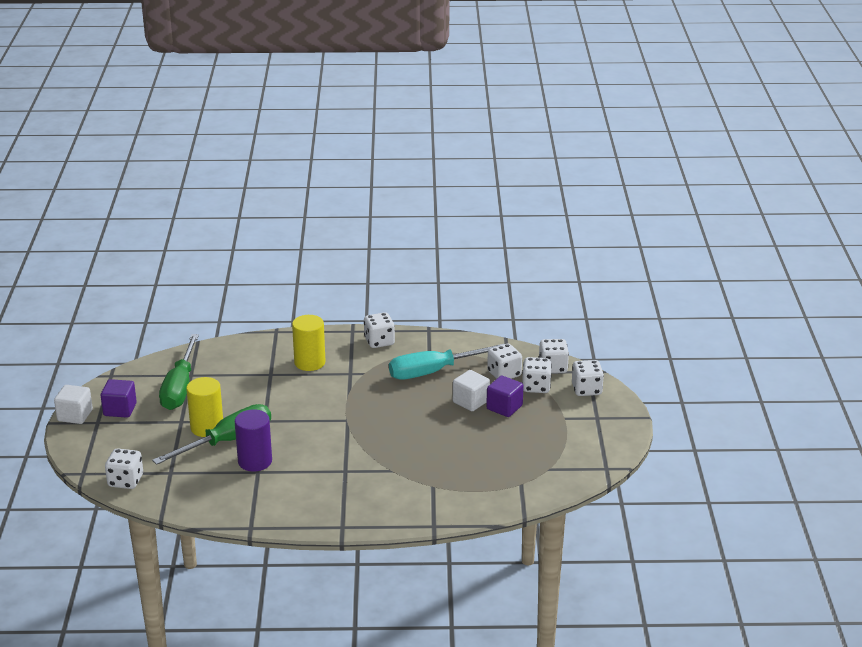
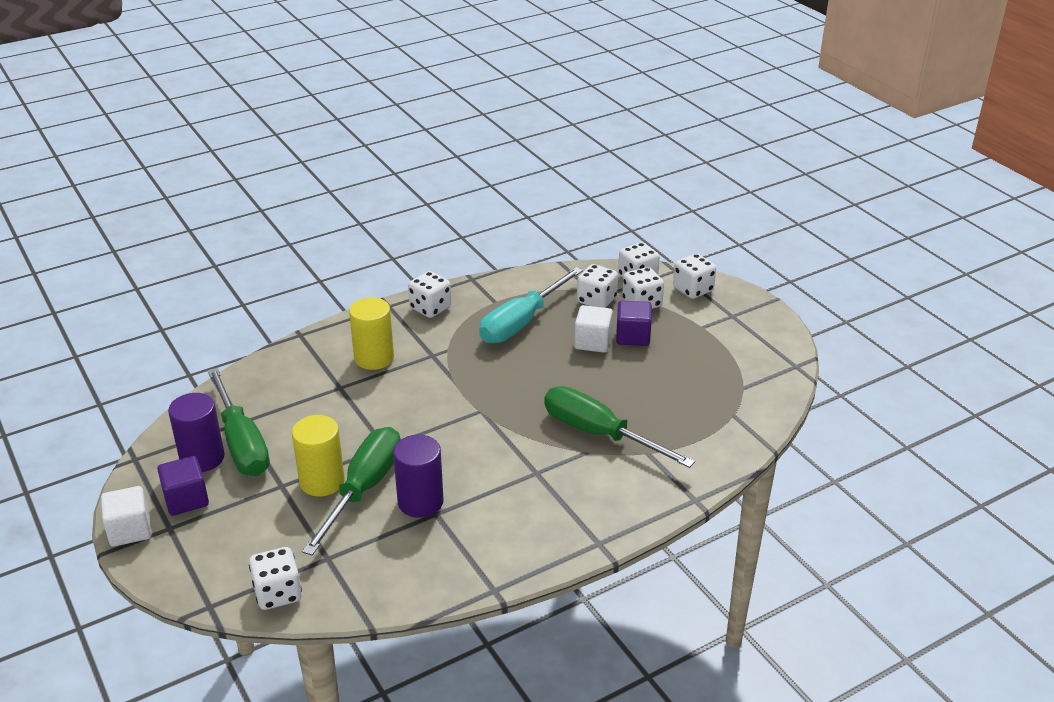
camera: 30 degrees left, 5 degrees up
none -> purple cylinder [168,393,225,472]
none -> green screwdriver [544,386,695,468]

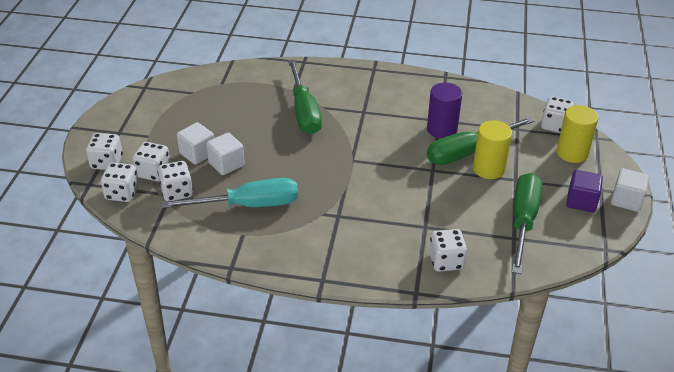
camera: 140 degrees left, 5 degrees up
purple cylinder [168,393,225,472] -> none
yellow cylinder [349,297,394,370] -> yellow cylinder moved to [557,105,598,163]
white dice [408,271,451,318] -> white dice moved to [429,229,467,272]
purple cube [616,301,652,346] -> white cube [177,122,214,165]

